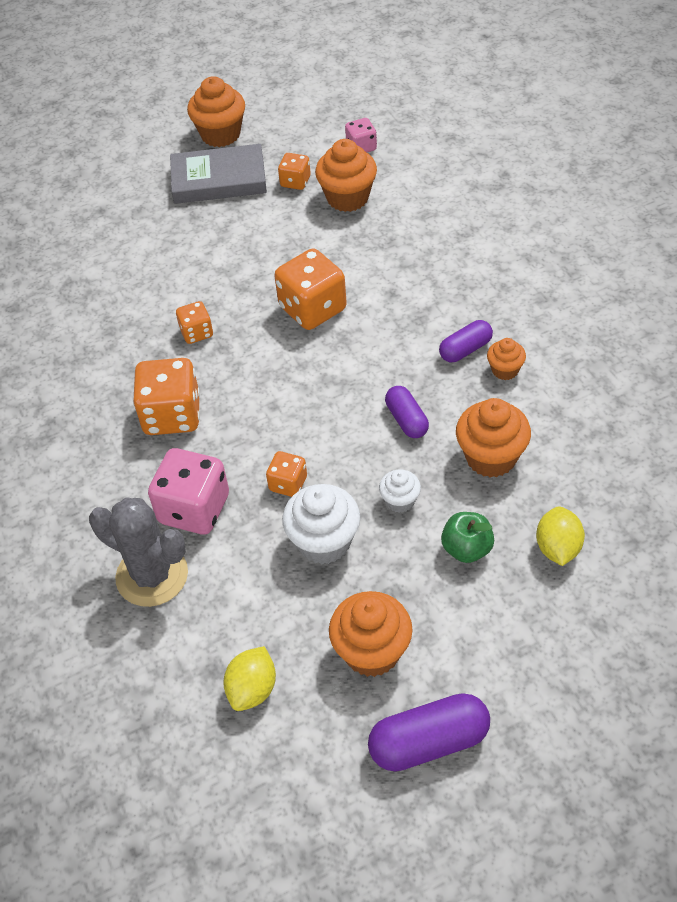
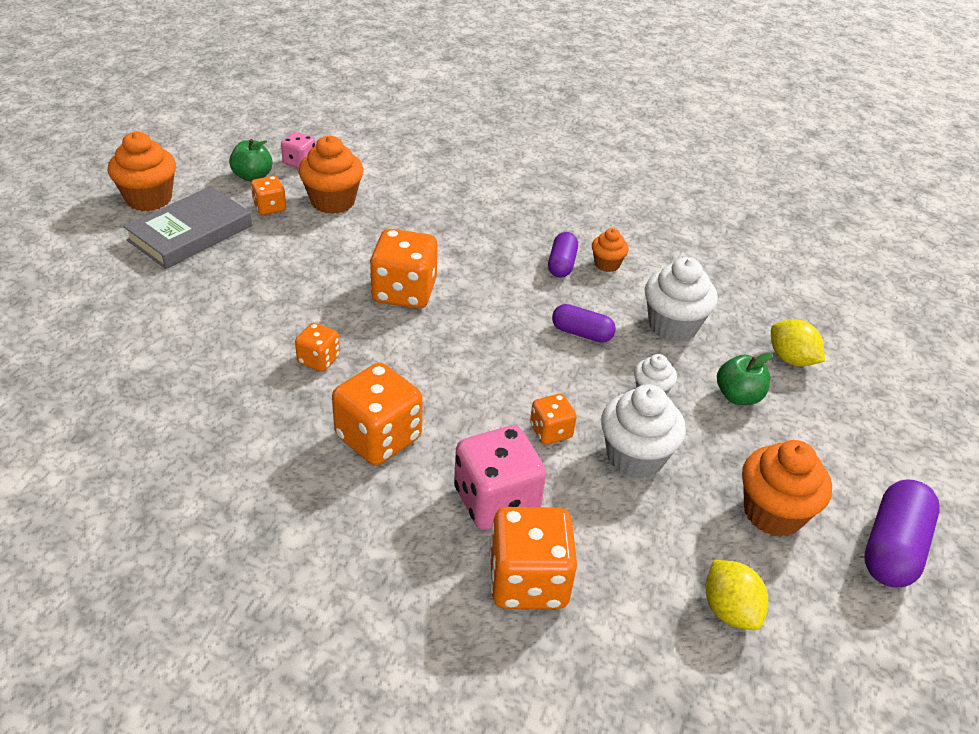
camera: 50 degrees left, 10 degrees down
grey cactus [89,497,188,607] -> orange dice [489,507,577,609]
orange cupcake [456,398,531,478] -> white cupcake [645,257,718,342]
none -> green apple [229,139,273,182]

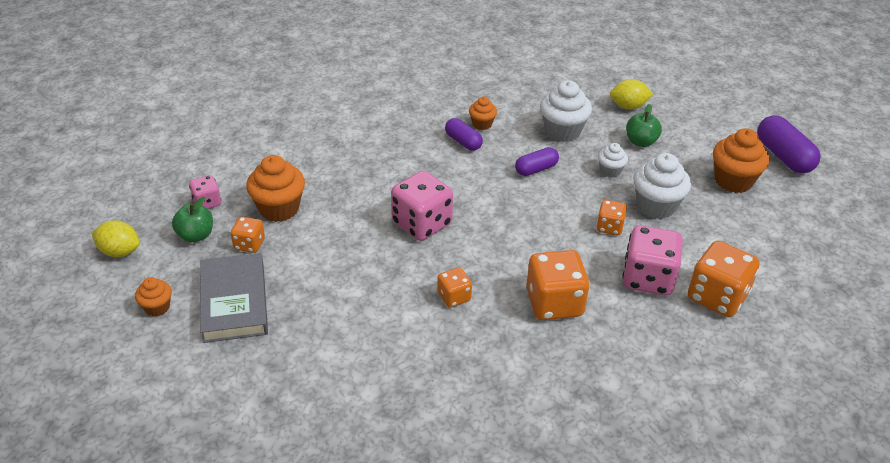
camera: 50 degrees left, 0 degrees up
orange cupcake [108,132,176,211] -> orange cupcake [135,277,172,317], size x0.55
orange dice [370,229,438,308] -> pink dice [391,171,453,241]
yellow lemon [705,560,769,630] -> yellow lemon moved to [92,221,140,257]

